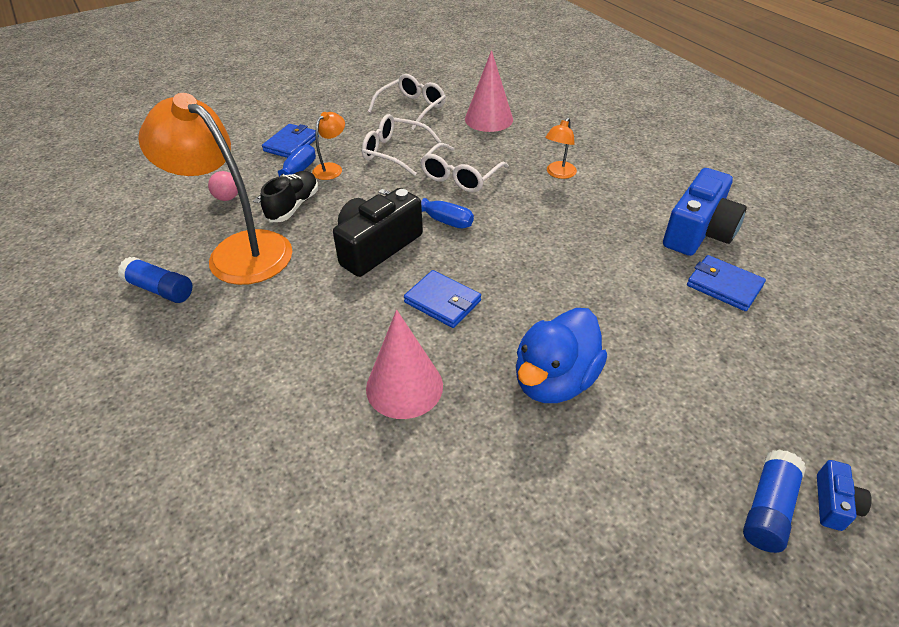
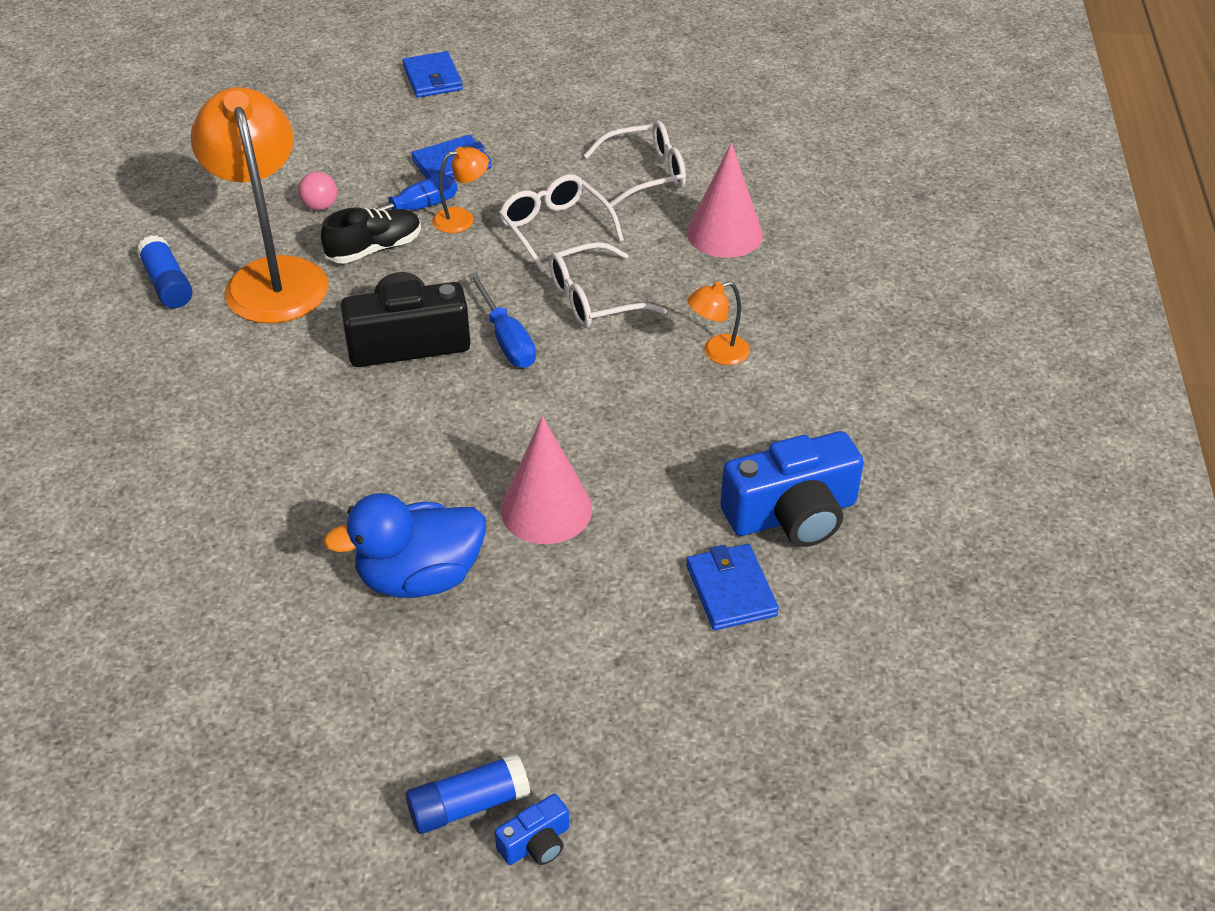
camera: 35 degrees right, 0 degrees up
pink cone [366,310,443,419] -> pink cone moved to [501,416,592,544]
blue wallet [404,270,481,328] -> blue wallet moved to [403,51,463,98]

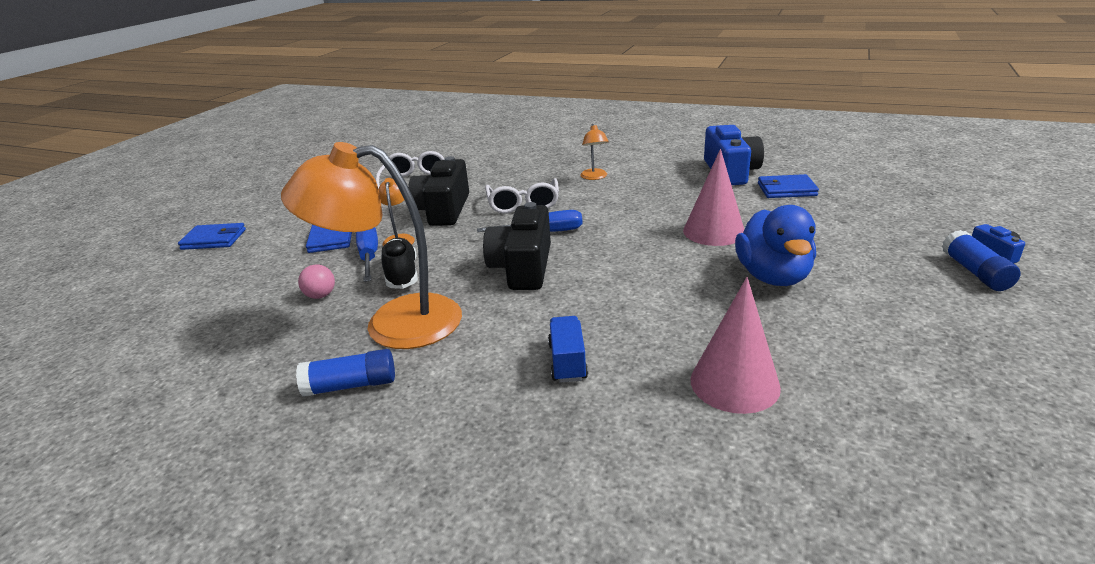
camera: 70 degrees left, 15 degrees down
white glasses [499,174,624,272] -> black camera [408,156,469,226]
pink cone [687,142,763,258] -> pink cone moved to [691,277,781,414]
none -> blue truck [548,316,588,383]

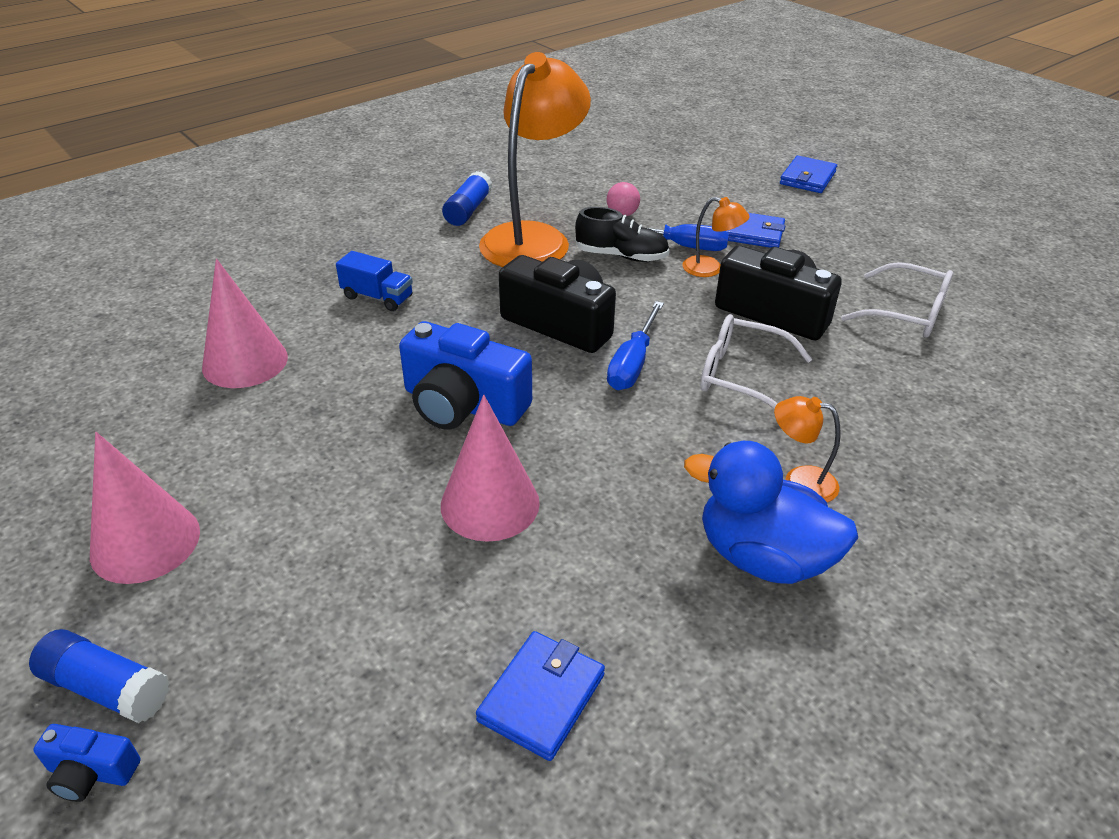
camera: 115 degrees right, 10 degrees up
blue camera [704,125,764,185] -> blue camera moved to [399,321,532,430]
blue duck [735,205,816,286] -> blue duck moved to [684,441,858,584]
none -> pink cone [90,432,200,584]

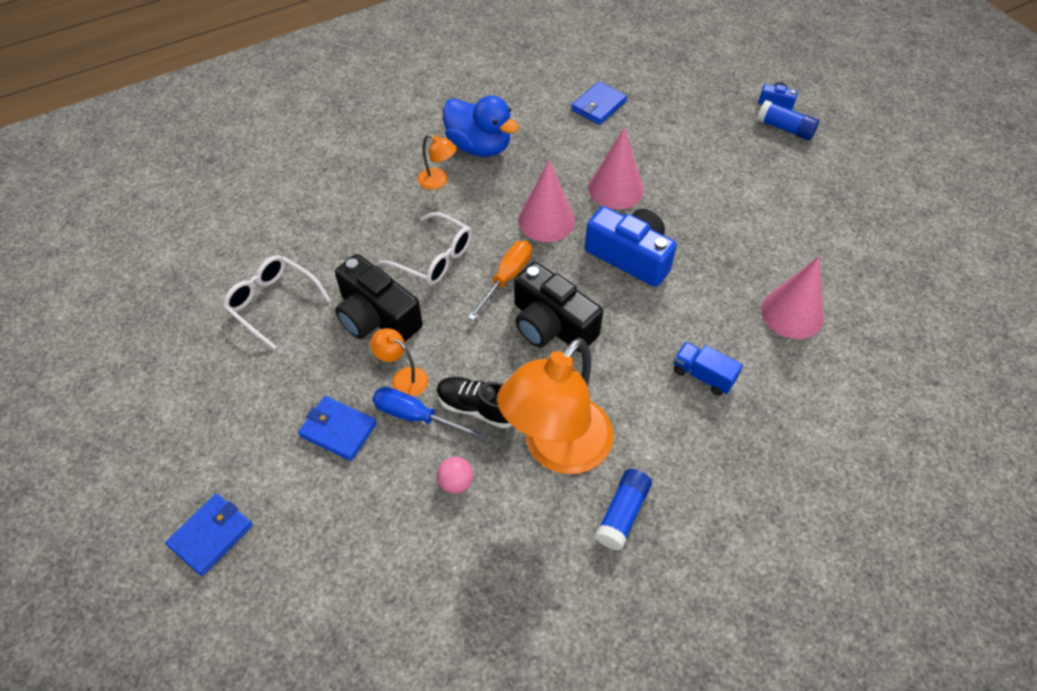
camera: 170 degrees left, 15 degrees up
pink cone [90,432,200,584] -> pink cone moved to [518,160,575,242]
blue screwdriver [607,301,664,390] -> orange screwdriver [468,241,532,321]

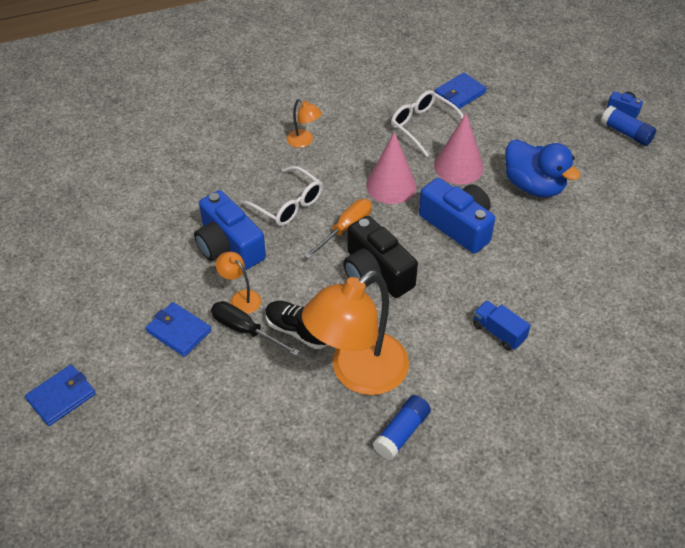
camera: 10 degrees right, 5 degrees down
white glasses [223,255,331,349] -> white glasses moved to [391,90,464,157]
black camera [335,254,423,342] -> blue camera [194,190,266,270]
blue screwdriver [373,387,487,441] -> black screwdriver [211,301,300,356]
pink ball [437,457,474,494] -> none
blue duck [443,95,519,157] -> blue duck moved to [505,139,581,197]
pink cone [761,256,824,339] -> none

